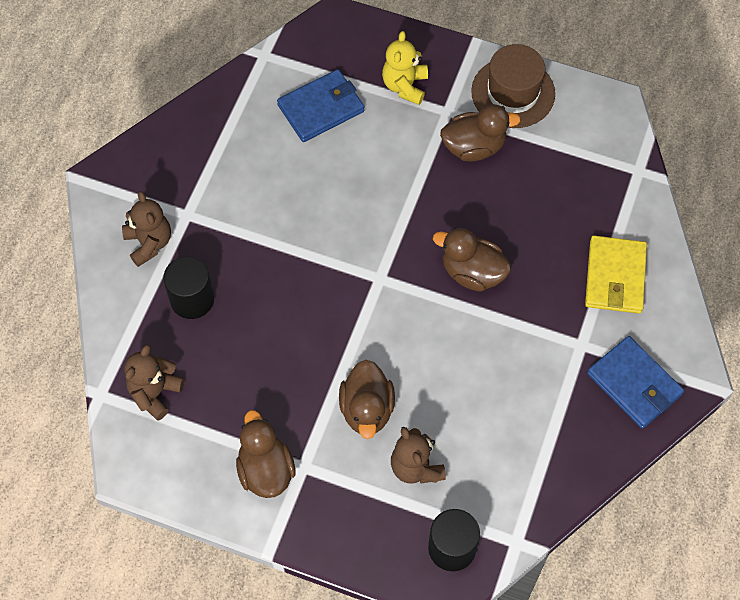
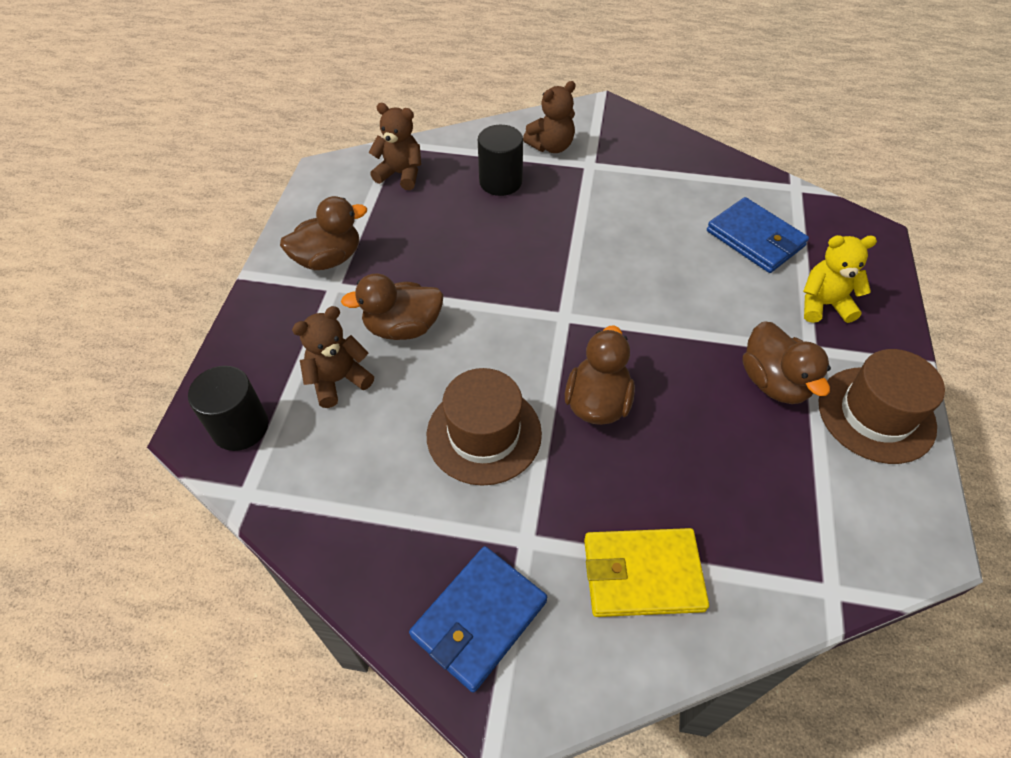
camera: 80 degrees right, 10 degrees down
none -> brown hat [427,368,542,486]

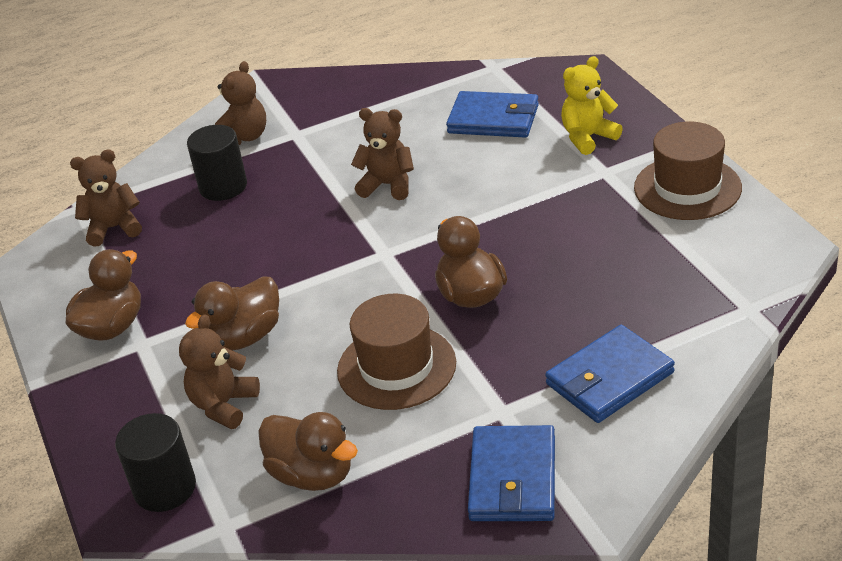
camera: 30 degrees left, 15 degrees down
yellow wallet [584,528,709,617] -> blue wallet [545,325,675,423]
brown duck [743,321,831,404] -> brown duck moved to [258,412,358,491]
none -> brown teddy bear [351,108,414,200]

